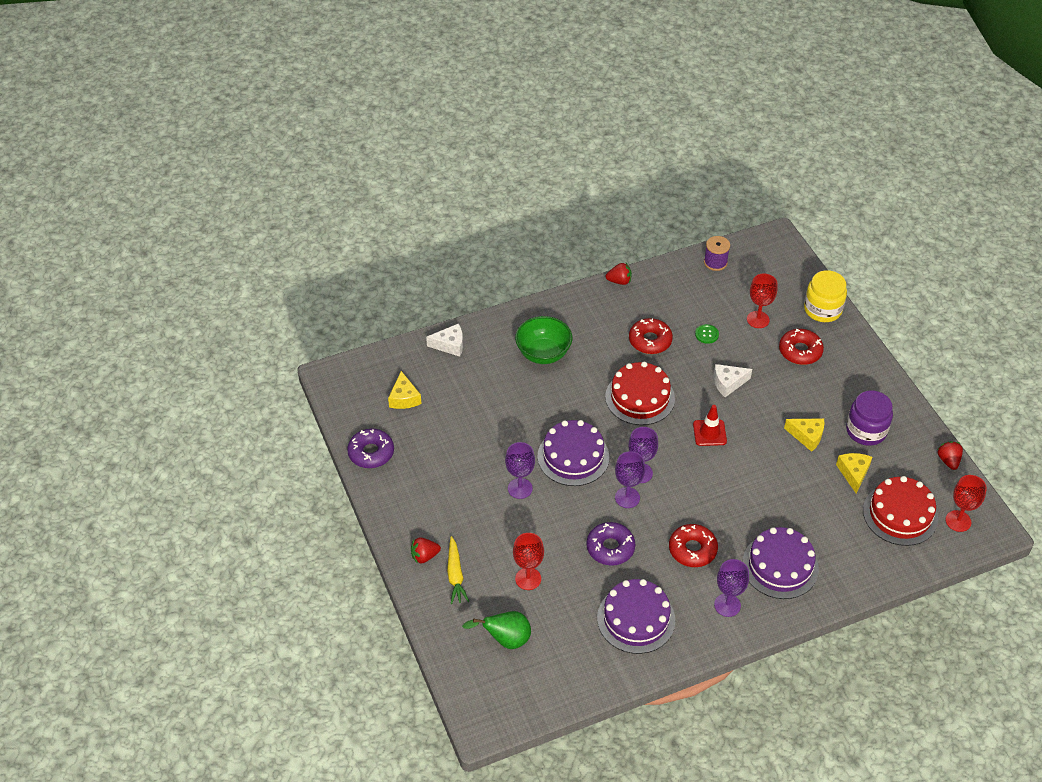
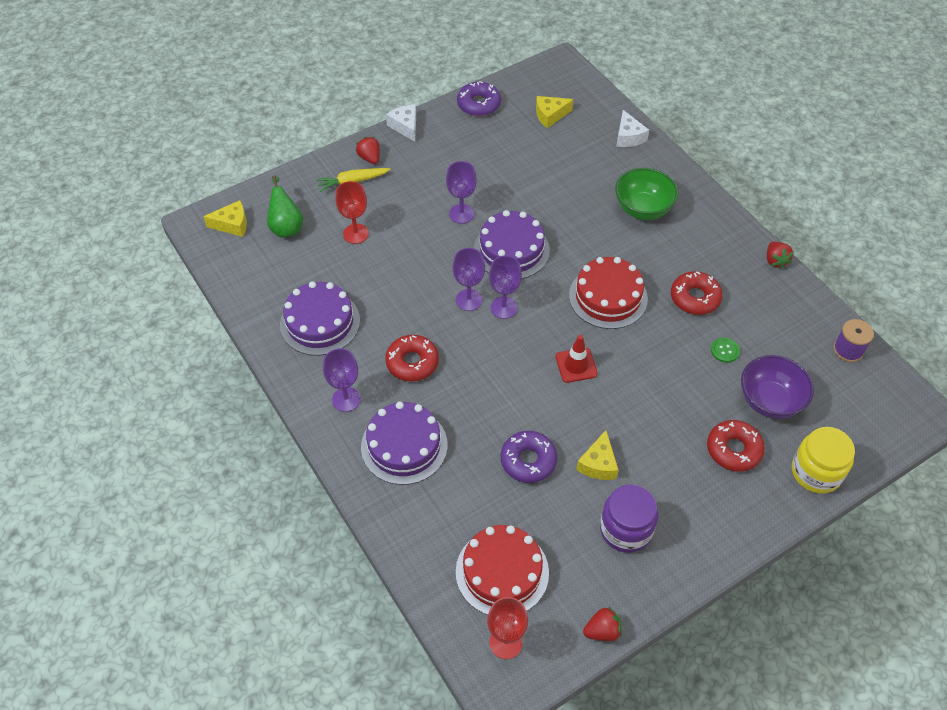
camera: 80 degrees right, 5 degrees up
purple donut [586,522,635,566] -> purple donut moved to [501,431,557,483]
white cheese [714,364,752,397] -> white cheese moved to [386,105,416,142]
red goblet [747,274,778,328] -> purple bowl [741,355,814,419]
yellow cheese [836,453,872,493] -> yellow cheese moved to [203,200,247,237]

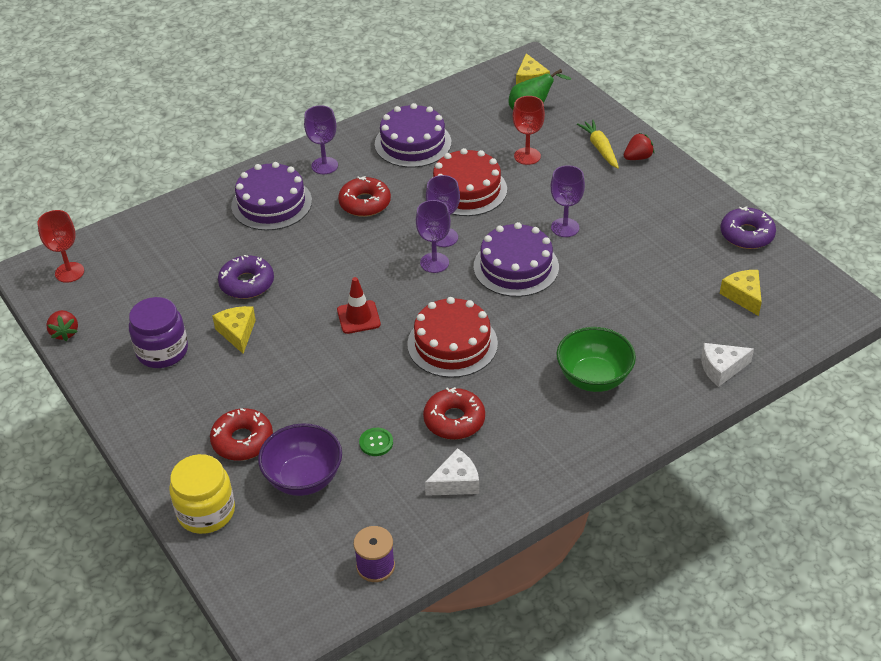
camera: 90 degrees right, 10 degrees down
white cheese [386,105,416,142] -> white cheese moved to [425,448,479,496]
red cake [456,525,549,615] -> red cake moved to [432,148,507,216]
yellow cheese [576,430,619,480] -> yellow cheese turned 60 degrees clockwise [212,306,256,354]
red strawberry [767,242,794,269] -> none

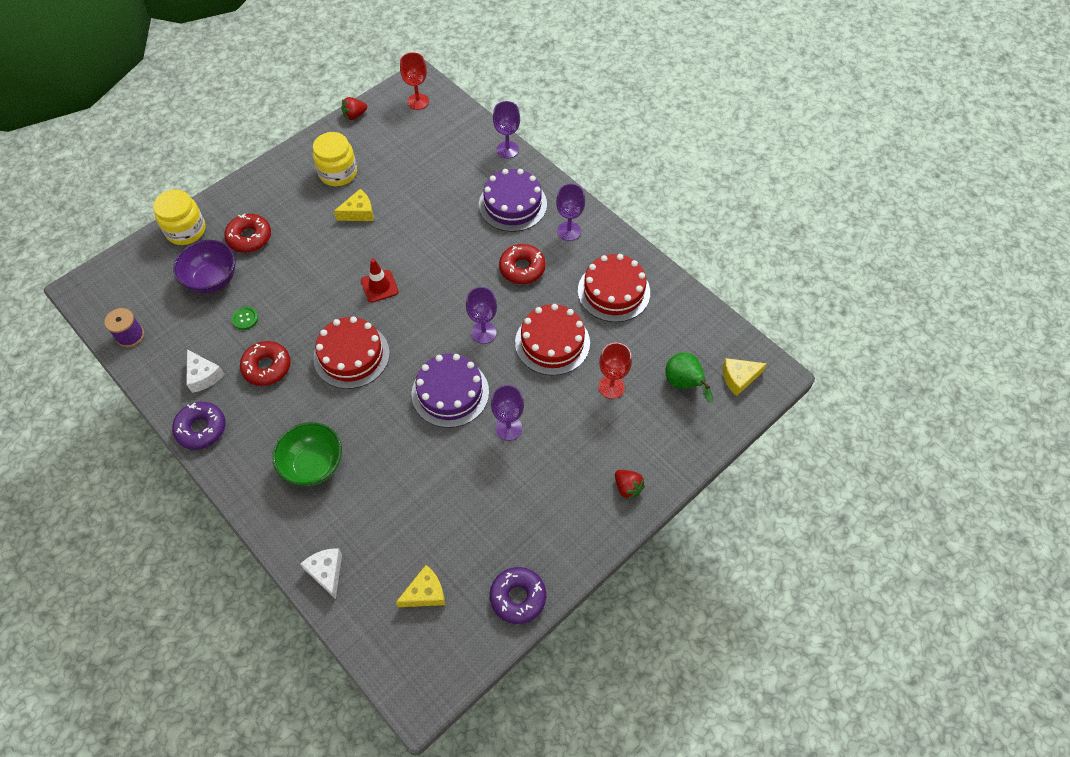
camera: 80 degrees right, 15 degrees up
purple jar [129,297,188,368] -> yellow jar [313,132,357,186]
purple donut [218,255,274,299] -> purple donut moved to [172,402,225,450]
purple cake [375,103,451,168] -> red cake [578,254,650,322]
purple goblet [416,200,451,273] -> purple goblet moved to [493,101,520,159]
yellow carrot [577,120,619,169] -> none

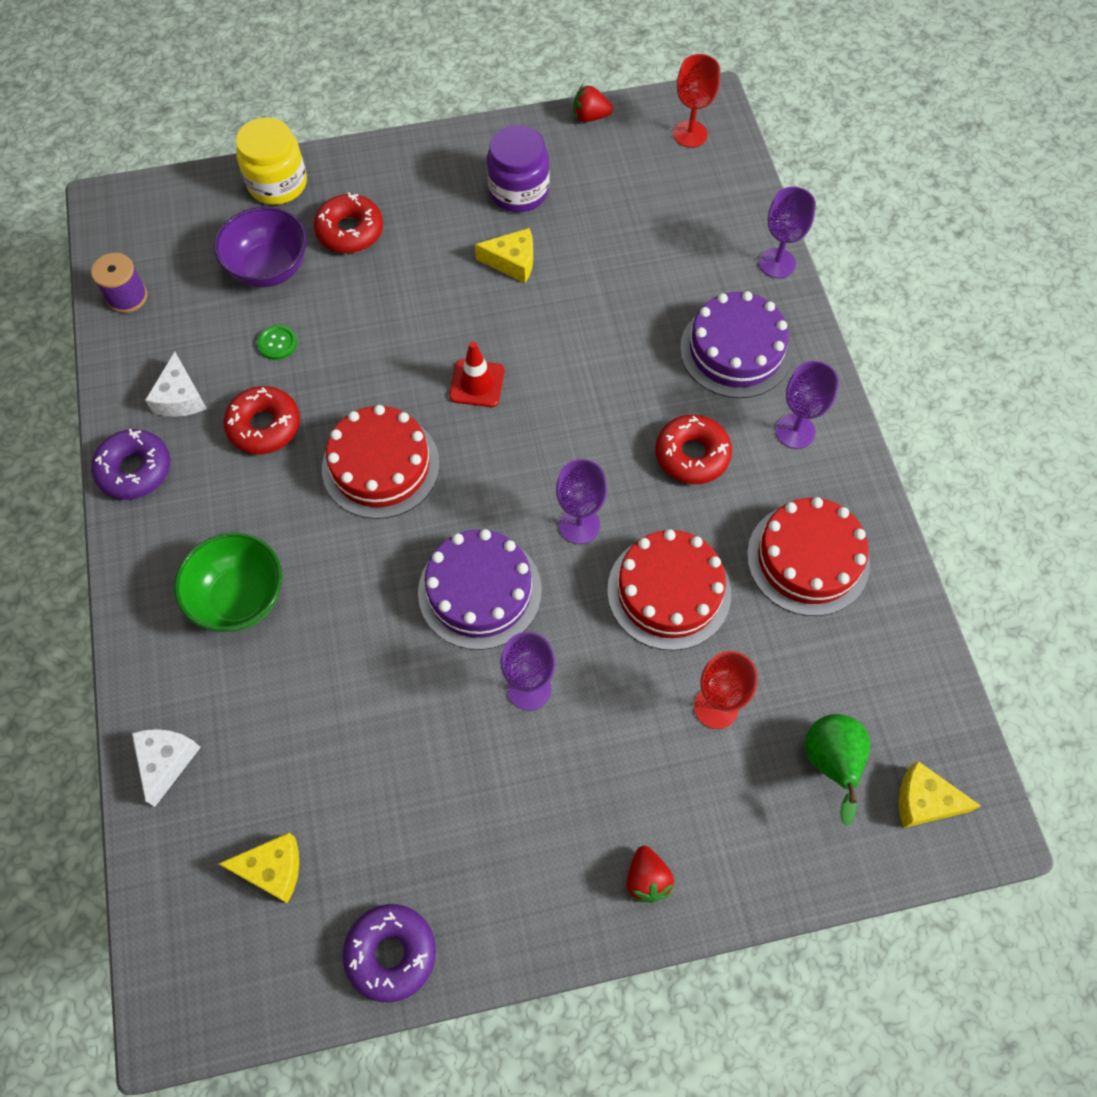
camera: 30 degrees right, 5 degrees up
yellow jar [313,132,357,186] -> purple jar [487,125,550,212]

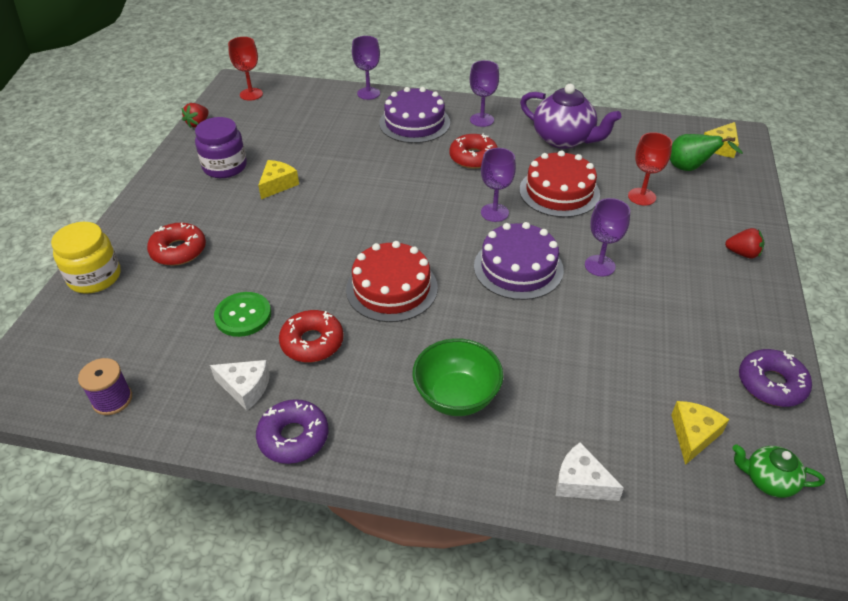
camera: 65 degrees left, 20 degrees down
purple bowl [214,206,307,288] -> none
green button [257,325,297,360] -> green button [214,292,271,337], size x1.68
red traffic cone [449,341,504,407] -> none
red cake [747,497,870,616] -> purple teapot [520,84,621,149]
none -> green teapot [732,444,825,498]

